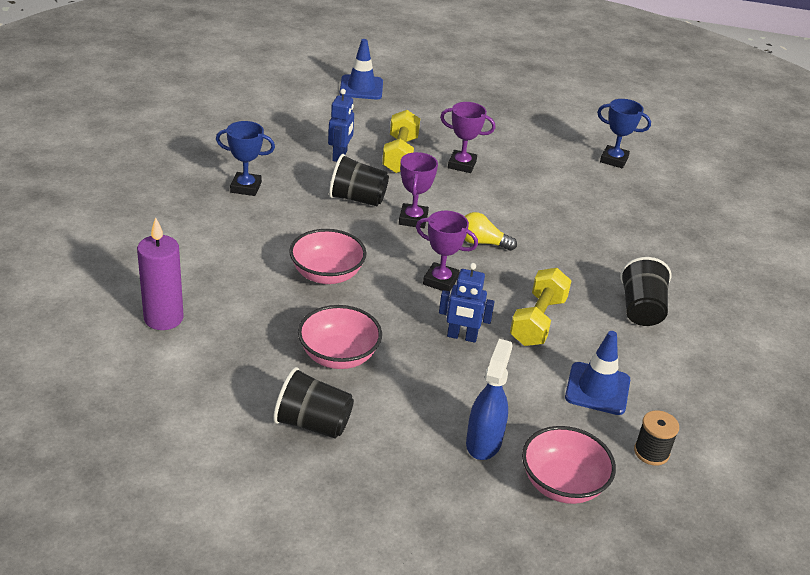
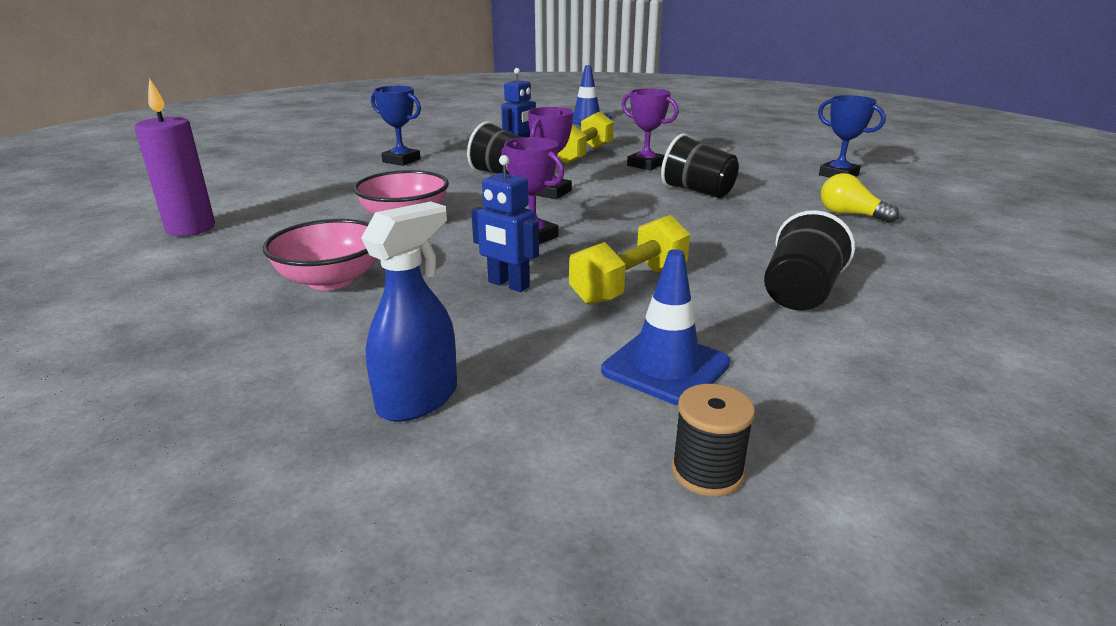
camera: 25 degrees right, 10 degrees down
black cup [273,367,354,439] -> black cup moved to [661,133,739,198]
yellow light bulb [464,212,517,251] -> yellow light bulb moved to [821,173,899,223]
pink bowl [522,426,616,504] -> none

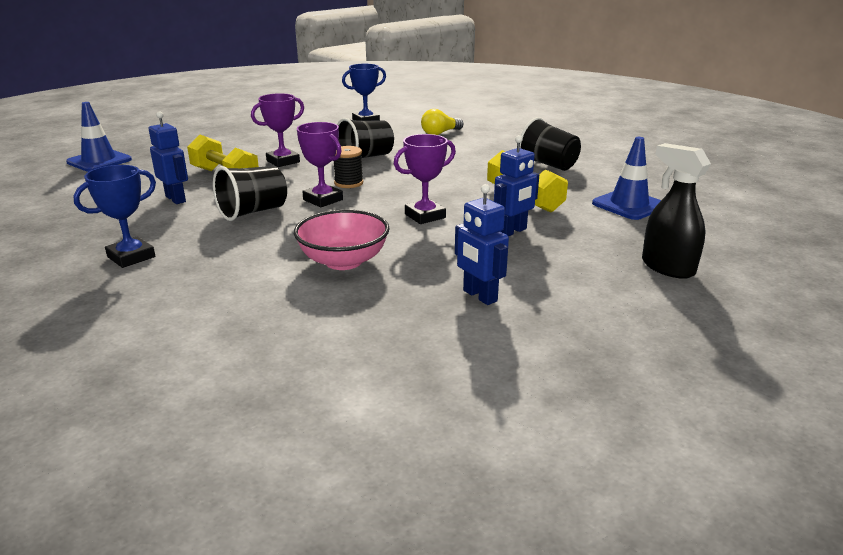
camera: 75 degrees left, 0 degrees up
purple candle [134,78,215,236] -> none
pink bowl [263,219,377,290] -> blue robot [455,184,509,305]
blue spray bottle [361,202,457,422] -> black spray bottle [642,143,711,279]
black spool [672,384,755,497] -> black spool moved to [334,146,363,188]

